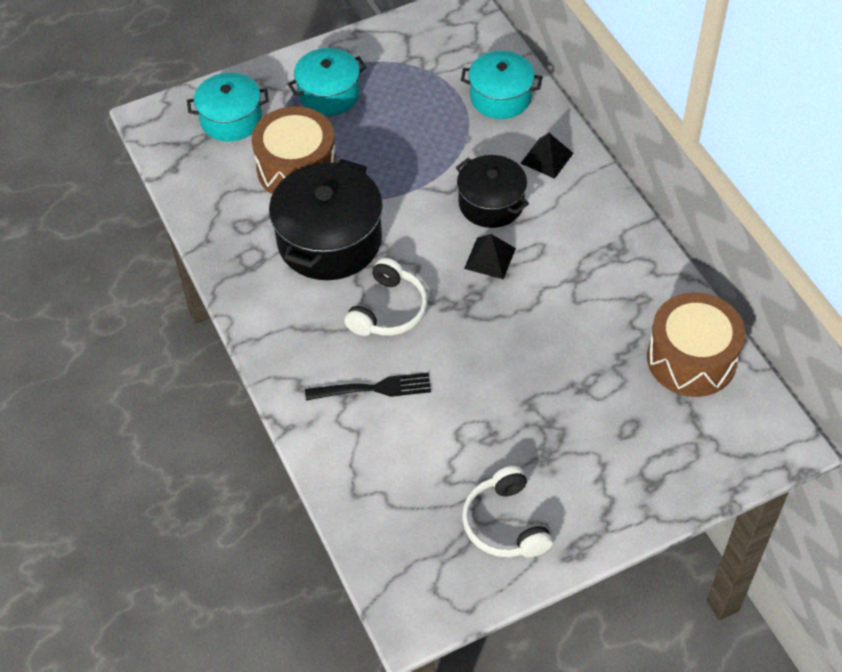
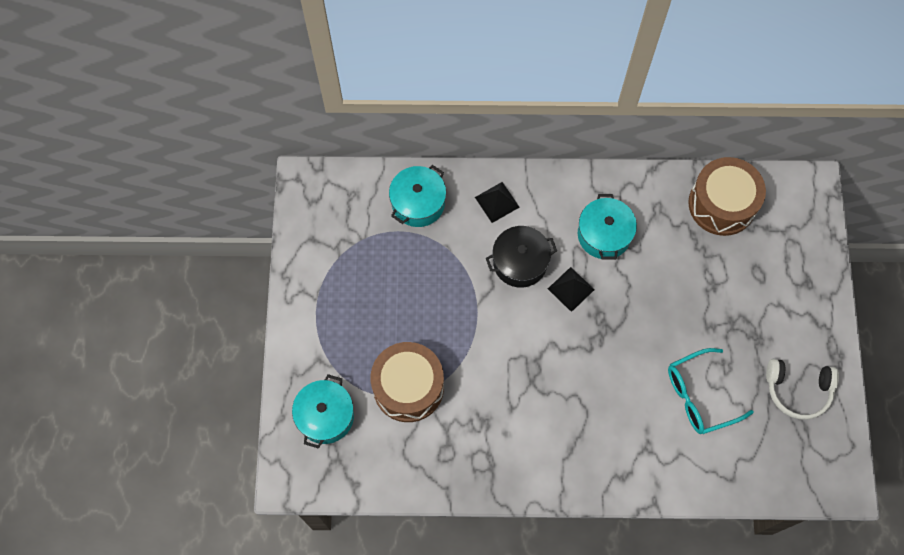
camera: 65 degrees left, 15 degrees up
black pot [269,159,383,280] -> none
turquoise pot [287,48,367,116] -> turquoise pot moved to [578,194,637,259]
black fork [305,373,431,400] -> none
white headphones [344,258,428,336] -> none
none -> turquoise glasses [668,348,754,434]

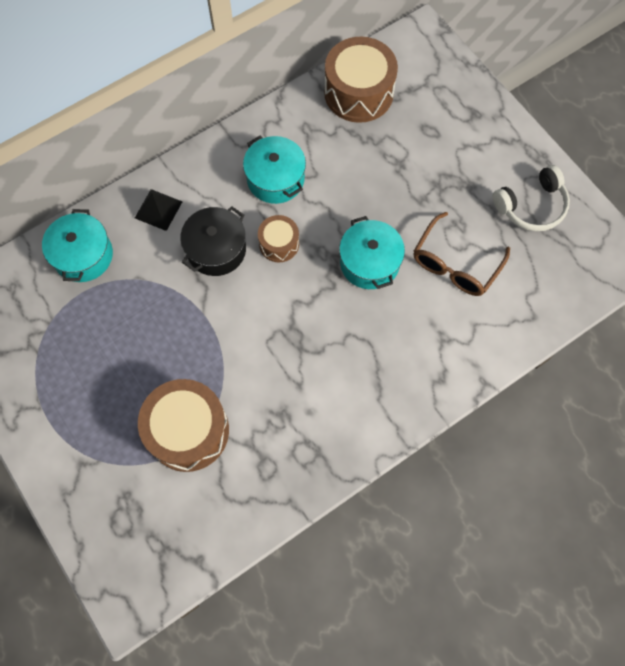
camera: 35 degrees left, 0 degrees up
turquoise pot [292,374,354,448] -> turquoise pot moved to [339,216,405,289]
black pyramid [548,267,595,312] -> brown drum [258,215,299,262]
turquoise glasses [668,348,754,434] -> brown glasses [414,212,510,296]

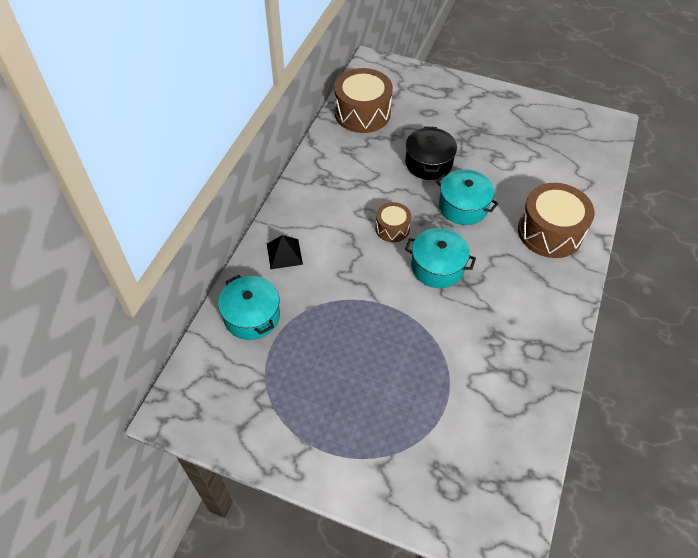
camera: 35 degrees left, 15 degrees down
brown drum [138,379,229,472] -> brown drum moved to [518,183,595,258]
black pot [180,206,246,276] -> black pot moved to [405,126,457,180]
turquoise pot [243,136,306,204] -> turquoise pot moved to [405,228,476,288]
brown glasses [414,212,510,296] -> none
white headphones [493,165,570,231] -> none

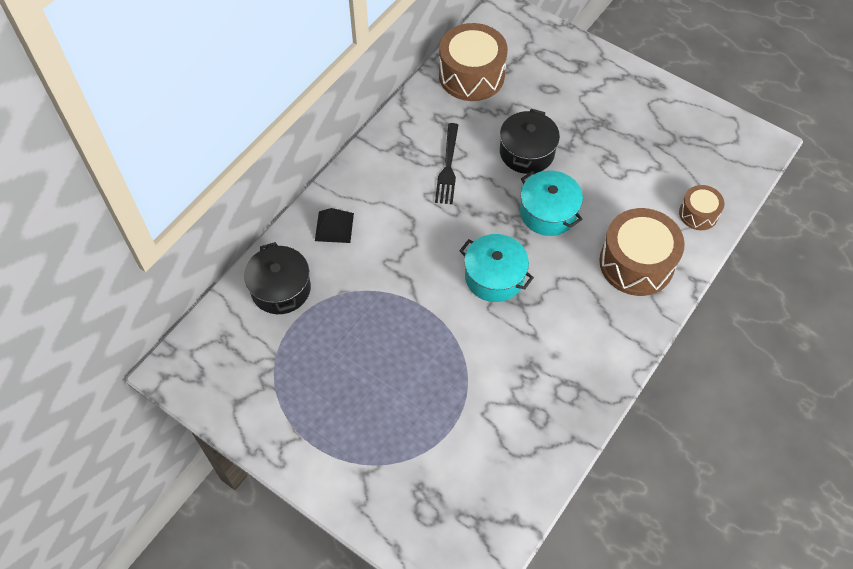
camera: 15 degrees right, 5 degrees up
turquoise pot [218,275,280,340] -> black pot [244,242,311,314]
brown drum [375,202,411,242] -> brown drum moved to [679,185,724,230]
none -> black fork [435,123,458,204]

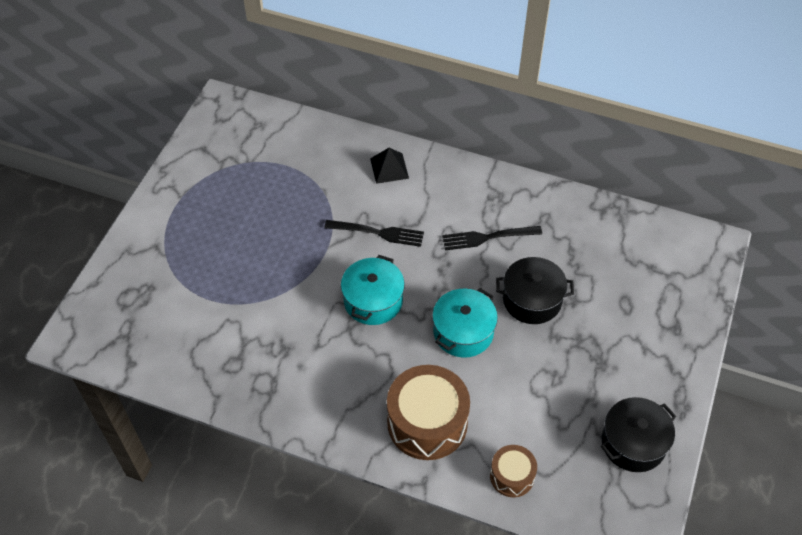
camera: 75 degrees right, 5 degrees down
black pot [244,242,311,314] -> black pot moved to [601,397,676,472]
brown drum [439,23,508,101] -> none
none -> black fork [324,220,424,247]

